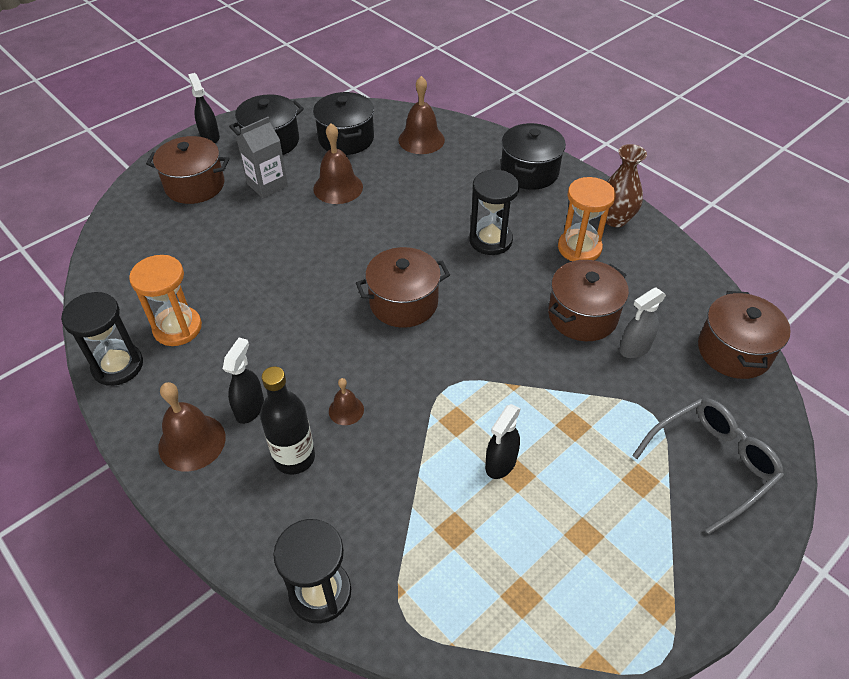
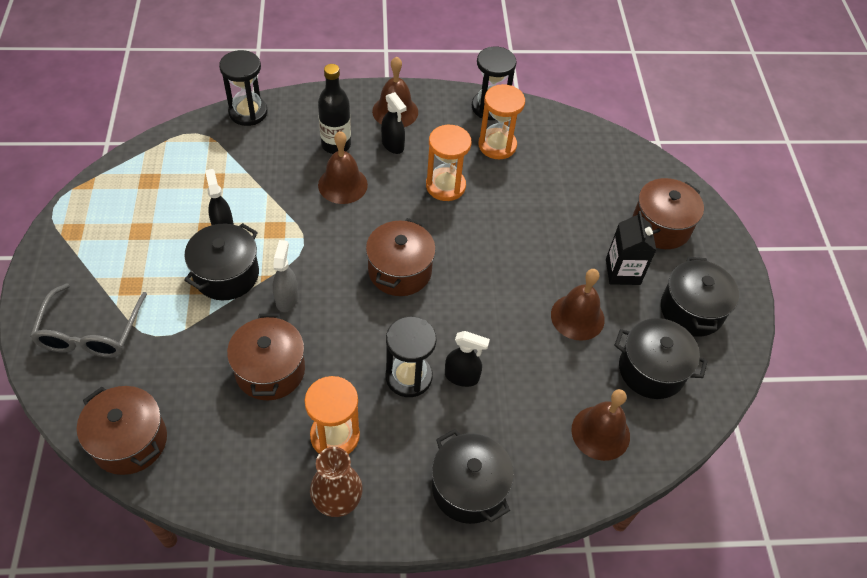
camera: 125 degrees right, 5 degrees up
black spray bottle [188,73,220,143] -> black spray bottle moved to [445,331,490,387]
grey carton [236,117,288,198] -> black carton [606,211,657,285]
brown bell [329,378,364,425] -> brown bell [318,131,368,204], size x1.81
grey spray bottle [619,287,666,358] -> grey spray bottle moved to [273,240,298,312]
none -> black pot [184,223,259,300]
none -> orange hourglass [426,125,471,201]

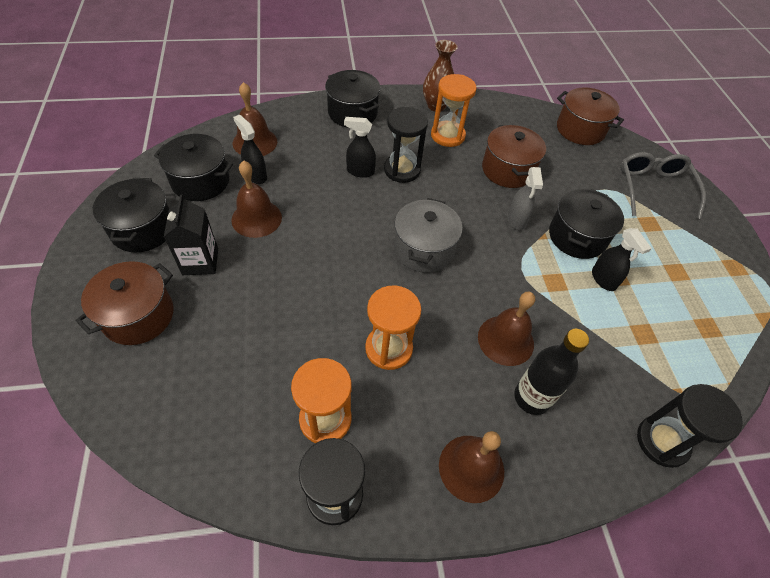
camera: 175 degrees right, 0 degrees up
brown pot [366,218,436,296] -> grey pot [394,198,463,273]
black spray bottle [381,92,407,154] -> black spray bottle moved to [233,115,267,184]

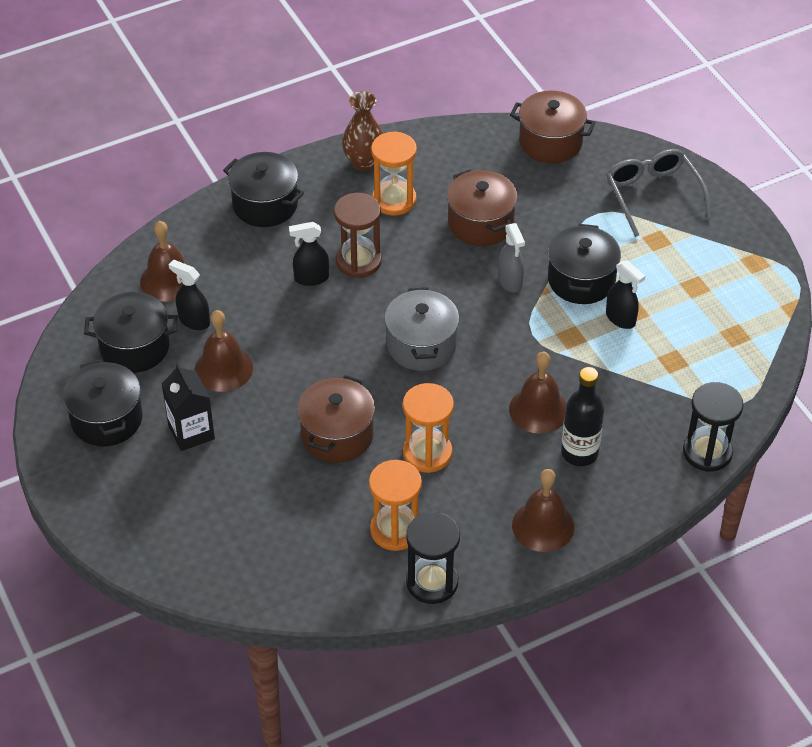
camera: 15 degrees left, 5 degrees down
brown pot [76,261,174,345] -> brown pot moved to [297,375,375,463]
black hourglass [384,107,428,183] -> brown hourglass [334,193,382,278]

